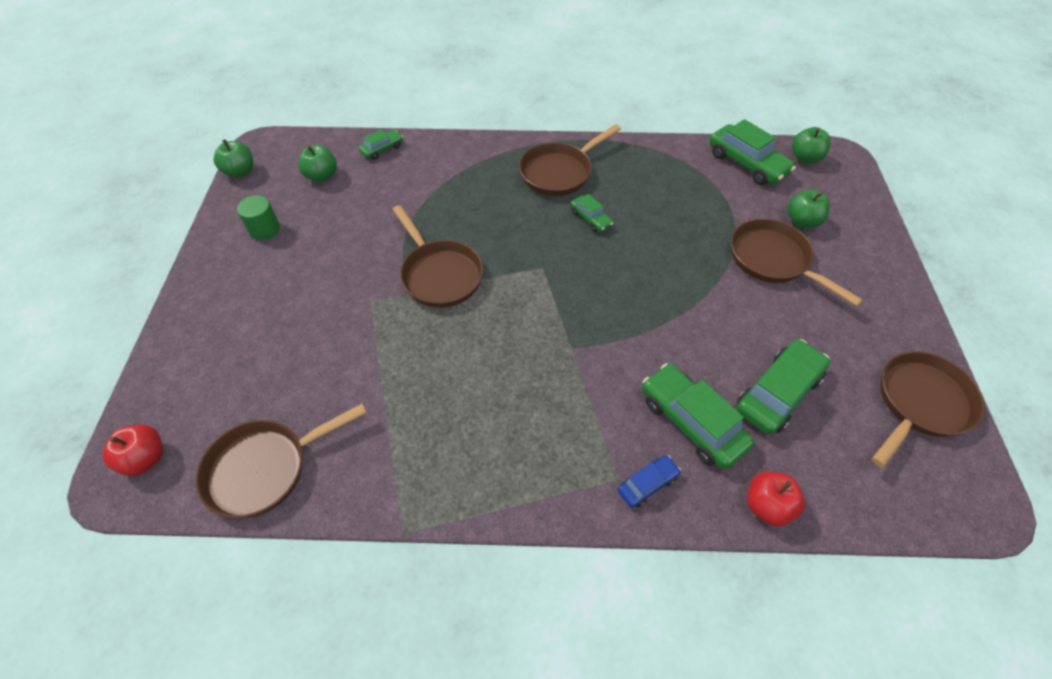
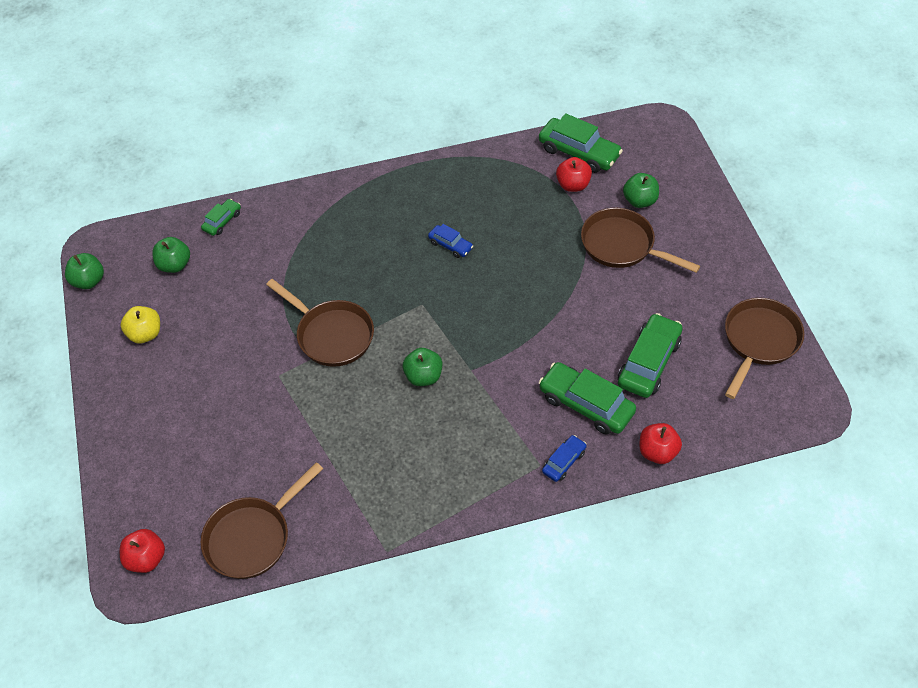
camera: 15 degrees left, 0 degrees up
green cylinder [237,195,280,240] -> yellow apple [121,306,160,344]
brown pan [519,124,621,196] -> none
green car [570,194,613,232] -> blue car [428,224,473,258]
green apple [792,127,831,164] -> green apple moved to [403,348,443,386]
none -> red apple [556,157,592,192]

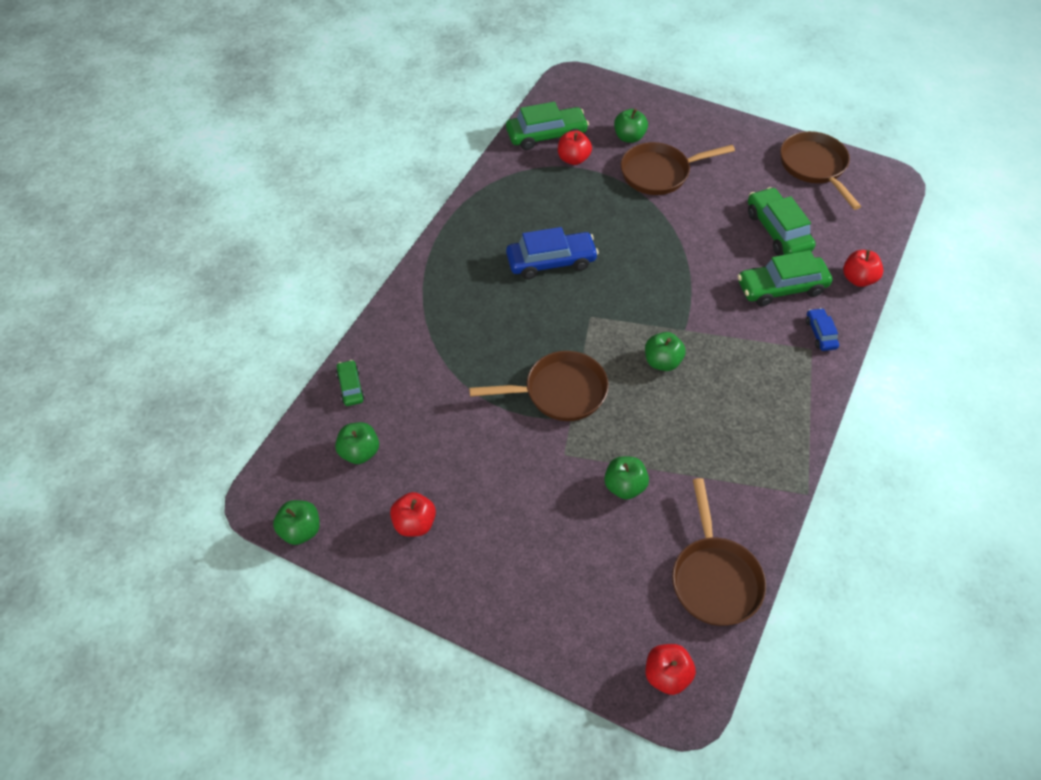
camera: 50 degrees left, 0 degrees up
yellow apple [121,306,160,344] -> red apple [390,492,436,537]
blue car [428,224,473,258] -> blue car [506,227,599,279], size x1.88
none -> green apple [604,456,649,500]

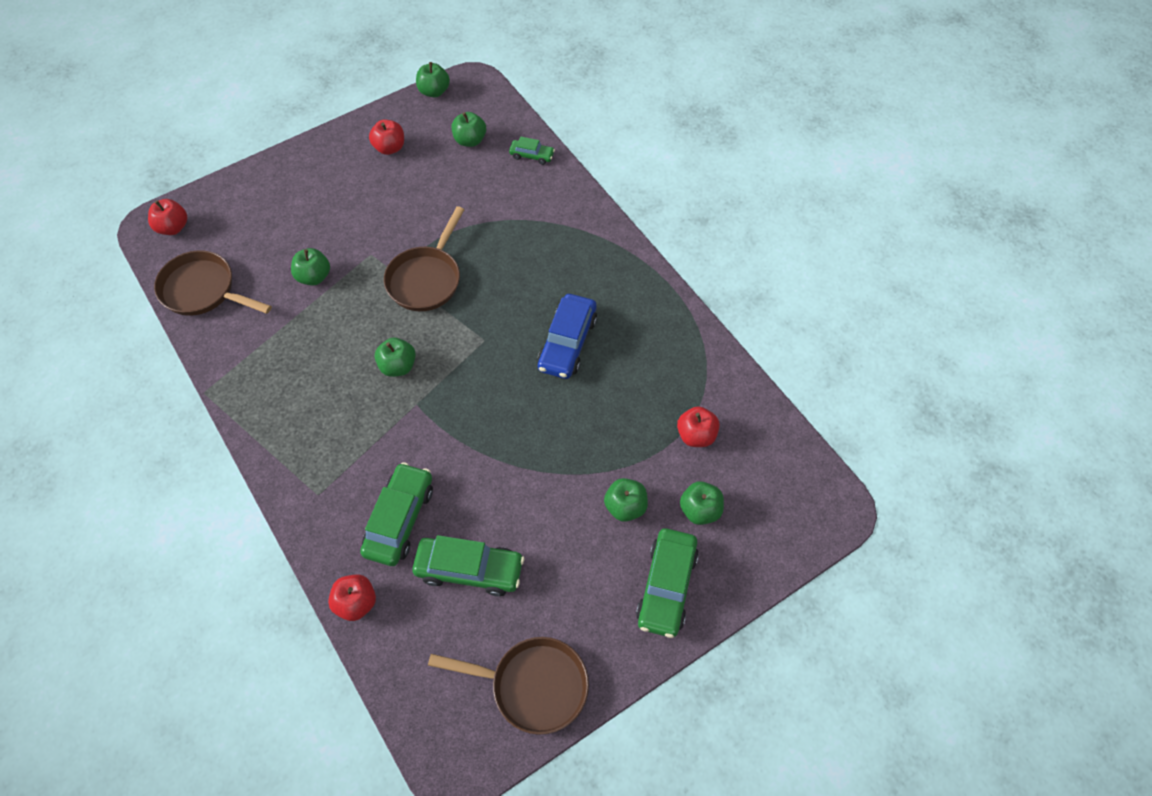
camera: 120 degrees right, 5 degrees up
green car [506,102,589,150] -> green car moved to [636,528,699,638]
brown pan [621,142,735,195] -> green apple [604,478,648,522]
blue car [806,308,839,351] -> none

